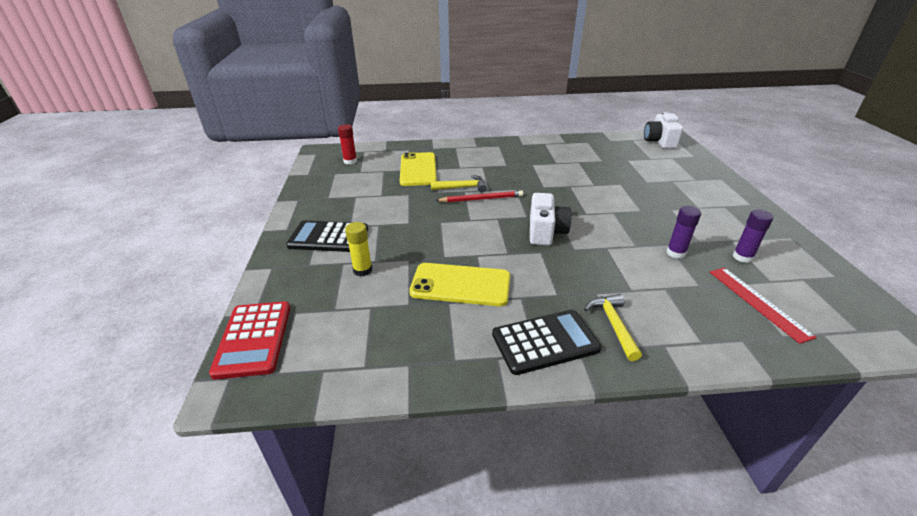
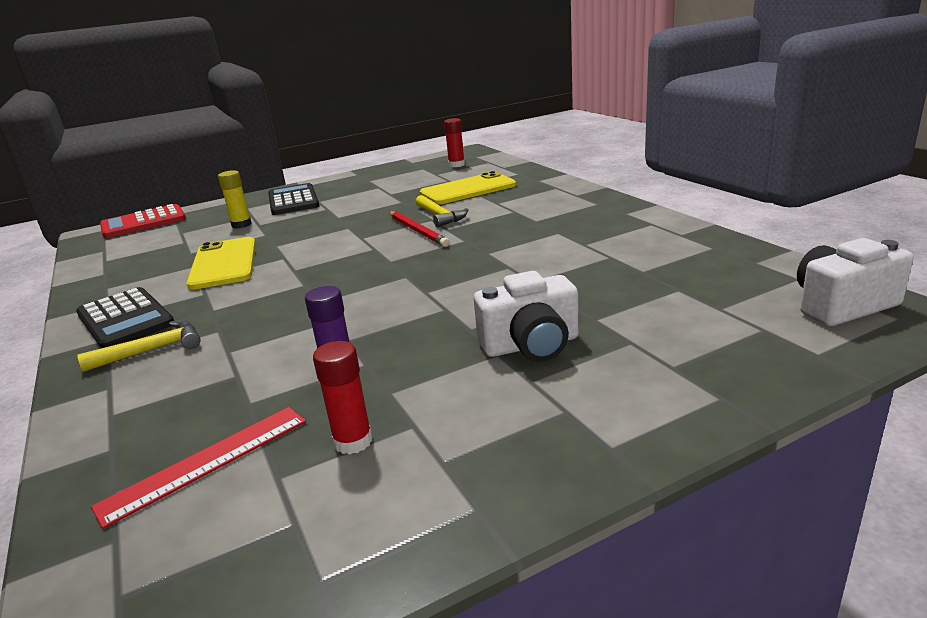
camera: 70 degrees right, 10 degrees down
white camera [530,193,572,246] -> white camera moved to [474,271,579,362]
purple glue stick [733,209,774,263] -> red glue stick [313,341,373,454]

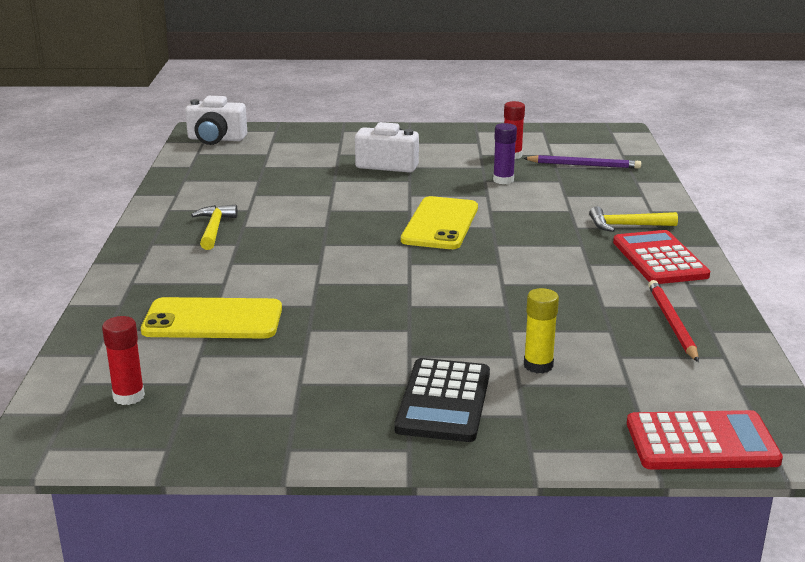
camera: 155 degrees left, 0 degrees up
black calculator [76,287,174,348] -> red calculator [613,230,710,284]
red ruler [91,407,306,529] -> purple pencil [523,155,641,169]
yellow phone [186,237,256,290] -> yellow phone moved to [401,196,478,249]
red pencil [389,211,450,247] -> red pencil moved to [648,280,699,362]
yellow hammer [415,195,468,227] -> yellow hammer moved to [191,205,238,250]

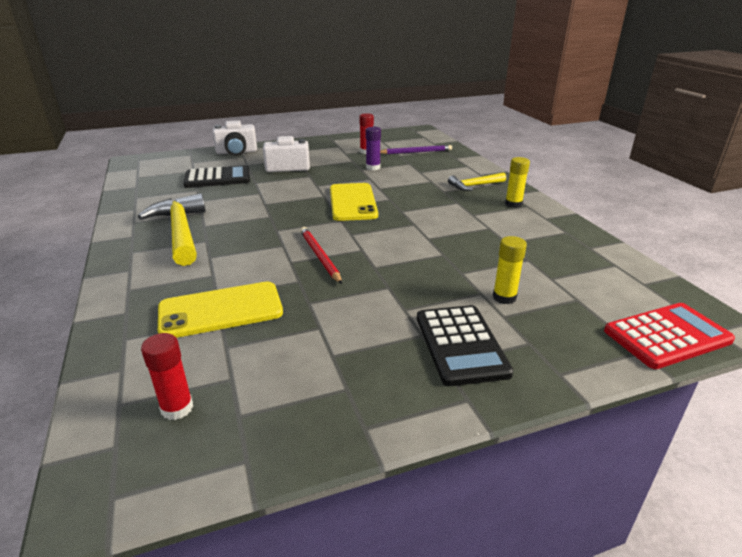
camera: 20 degrees left, 5 degrees up
white camera [185,96,247,145] -> white camera moved to [213,120,257,156]
yellow hammer [191,205,238,250] -> yellow hammer [138,193,206,266], size x1.80
red calculator [613,230,710,284] -> yellow glue stick [505,157,530,208]
red pencil [648,280,699,362] -> red pencil moved to [300,227,342,284]
none -> black calculator [184,165,250,188]

